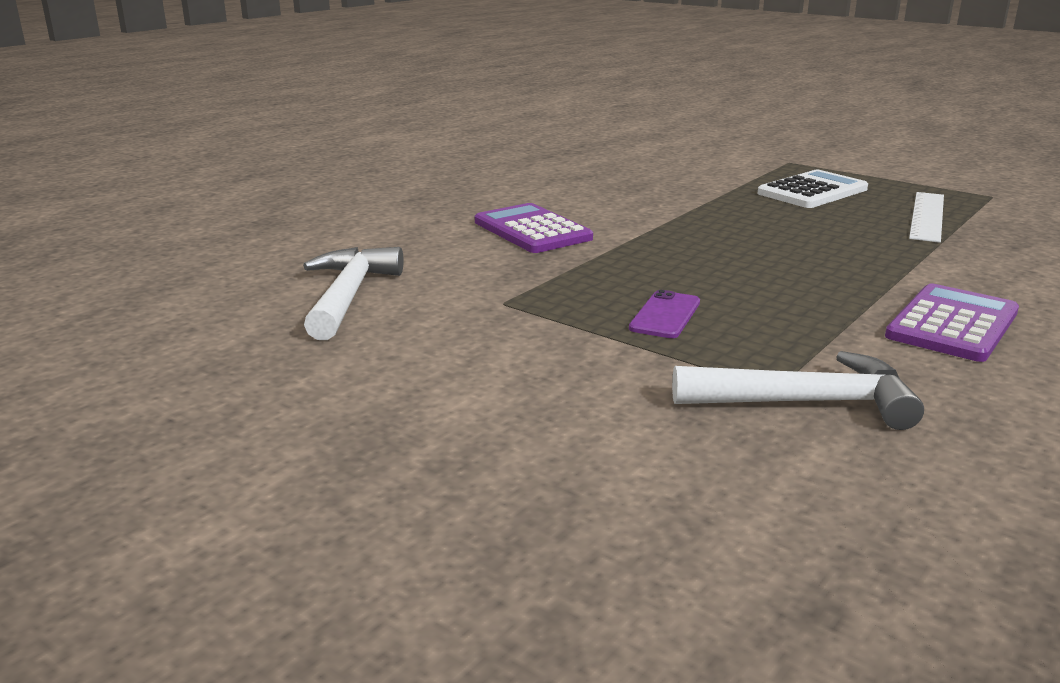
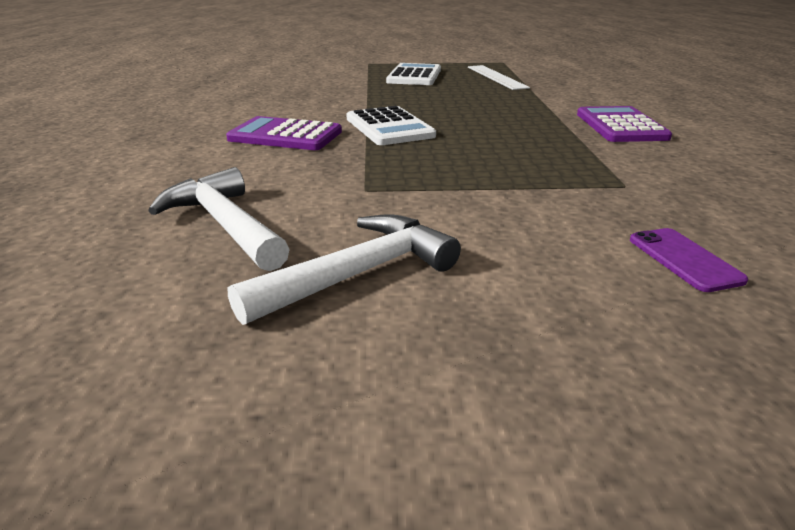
camera: 40 degrees left, 5 degrees up
purple phone [629,290,700,338] -> purple phone moved to [630,228,748,292]
white hammer [672,351,924,430] -> white hammer moved to [228,214,461,325]
none -> white calculator [347,106,436,145]

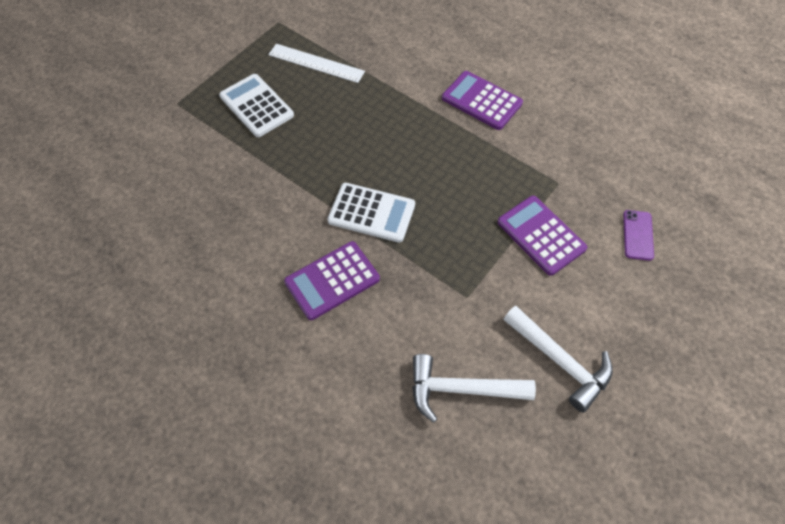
camera: 50 degrees left, 30 degrees up
white hammer [228,214,461,325] -> white hammer turned 135 degrees clockwise [504,306,613,413]
purple phone [630,228,748,292] -> purple phone turned 75 degrees clockwise [623,210,654,261]
none -> purple calculator [497,196,587,276]

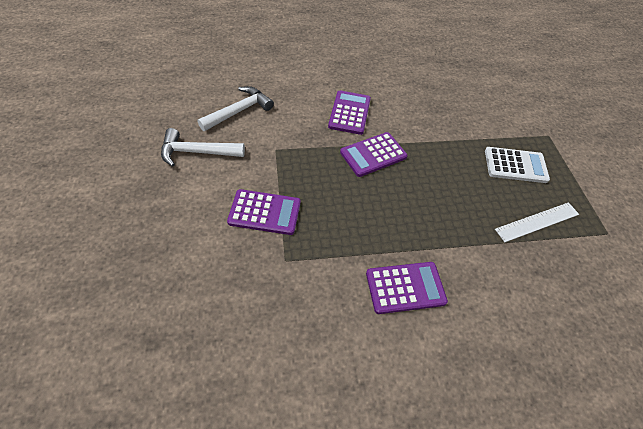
camera: 130 degrees right, 5 degrees down
white calculator [327,183,415,243] -> purple calculator [340,132,408,177]
purple phone [623,210,654,261] -> none

